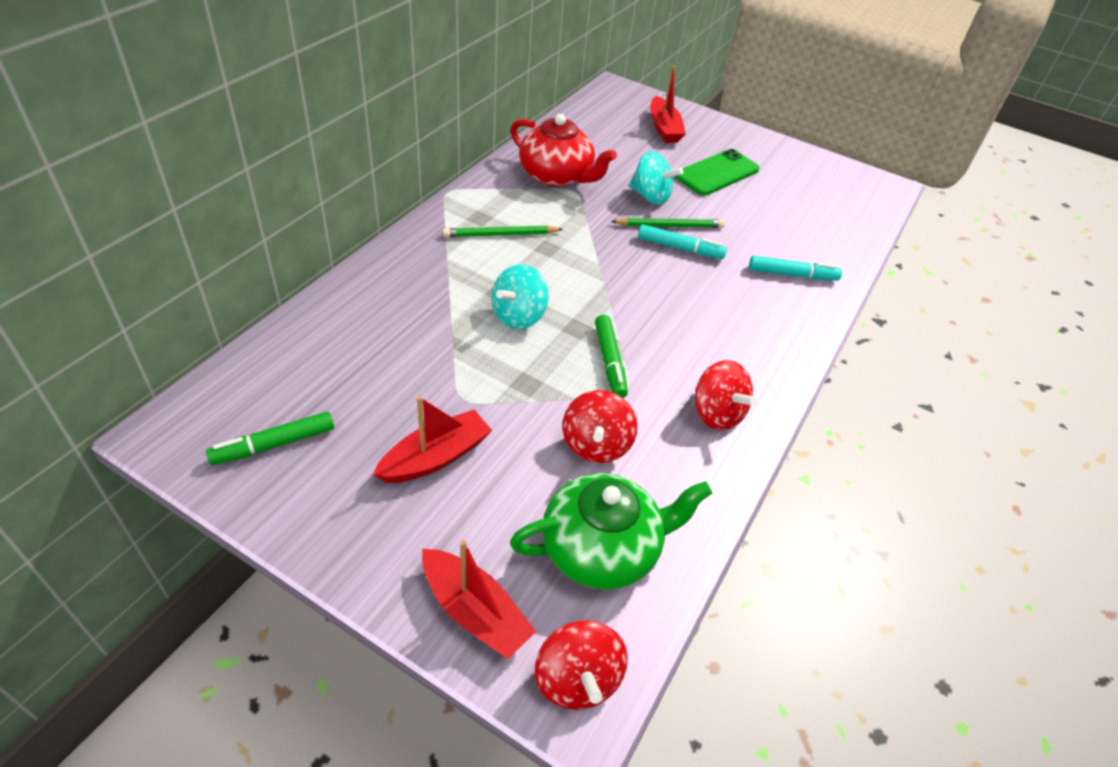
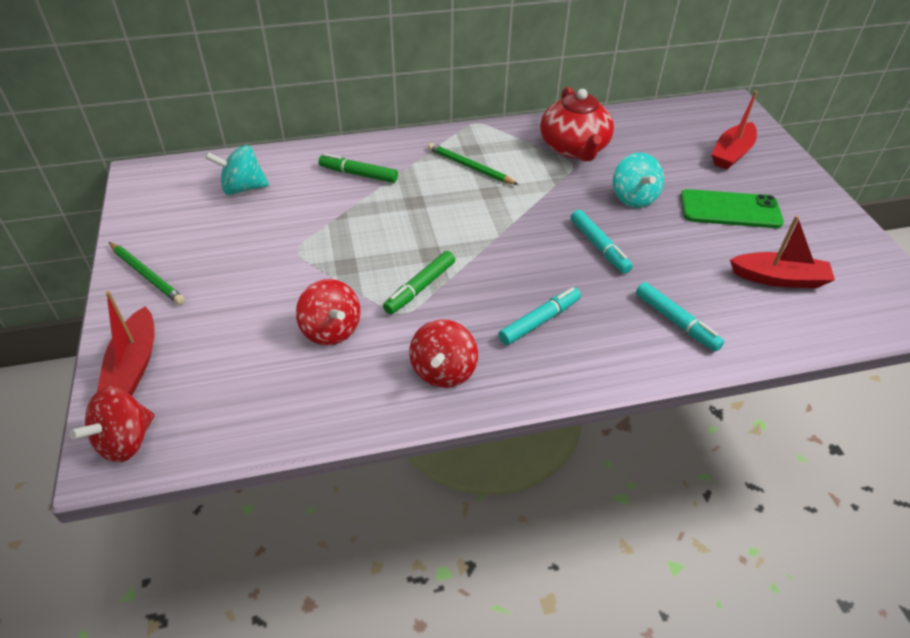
camera: 50 degrees right, 0 degrees up
green marker [206,411,334,465] -> green marker moved to [319,153,398,183]
red boat [373,396,492,483] -> red boat moved to [730,215,835,288]
turquoise spinning top [491,264,549,329] -> turquoise spinning top moved to [205,145,269,195]
green teapot [510,473,712,590] -> none
red spinning top [563,390,638,463] -> red spinning top turned 90 degrees counterclockwise [296,279,360,345]
green pencil [611,218,725,228] -> green pencil moved to [109,242,185,305]
none -> turquoise marker [498,287,581,345]

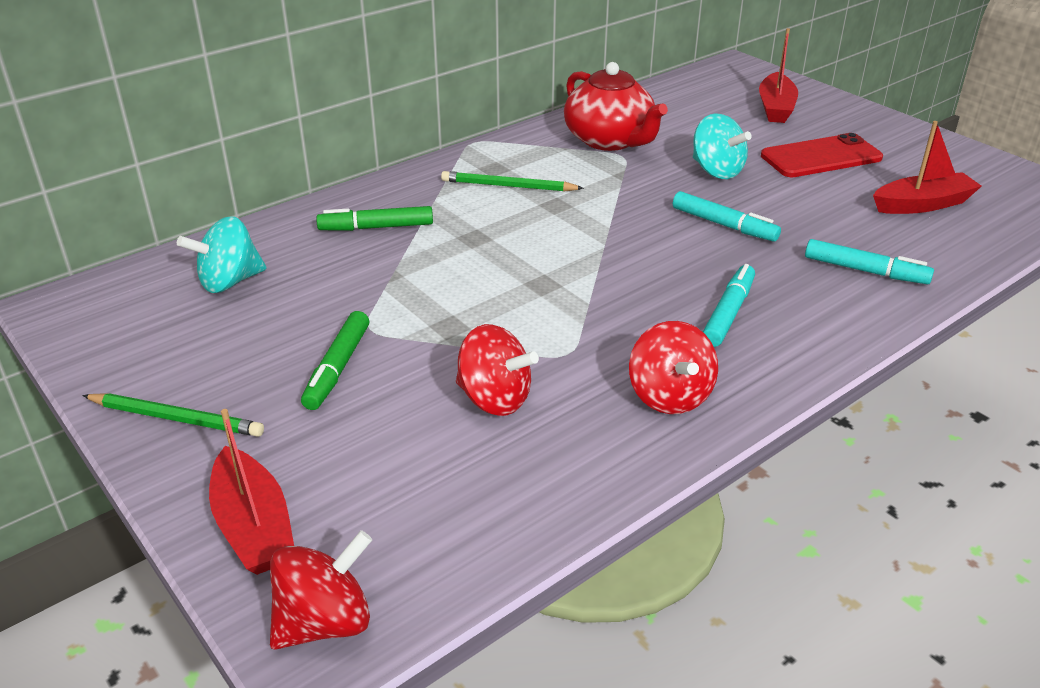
camera: 25 degrees left, 10 degrees down
red spinning top [69,387,154,462] -> red spinning top turned 135 degrees counterclockwise [270,530,372,650]
green marker [383,251,455,314] -> green marker moved to [301,311,369,410]
green phone [680,189,784,228] -> red phone [761,133,883,177]

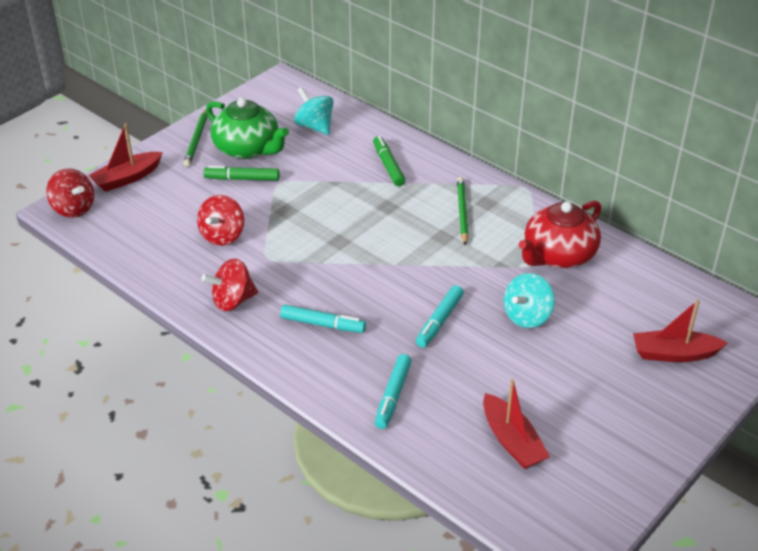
camera: 80 degrees right, 5 degrees up
red phone [761,133,883,177] -> none
none -> green teapot [206,98,289,159]

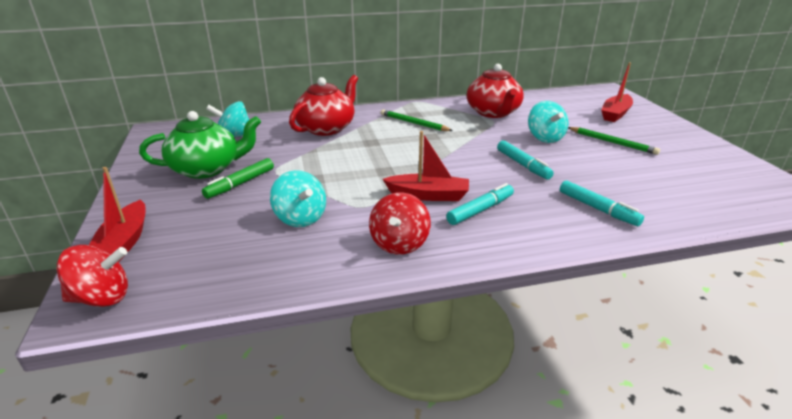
camera: 55 degrees left, 10 degrees down
green pencil [183,109,207,167] -> green pencil moved to [568,127,660,155]
red spinning top [197,195,244,246] -> turquoise spinning top [270,170,326,227]
green marker [373,136,405,186] -> red teapot [289,75,358,136]
red boat [483,379,550,469] -> red boat moved to [383,131,469,201]

